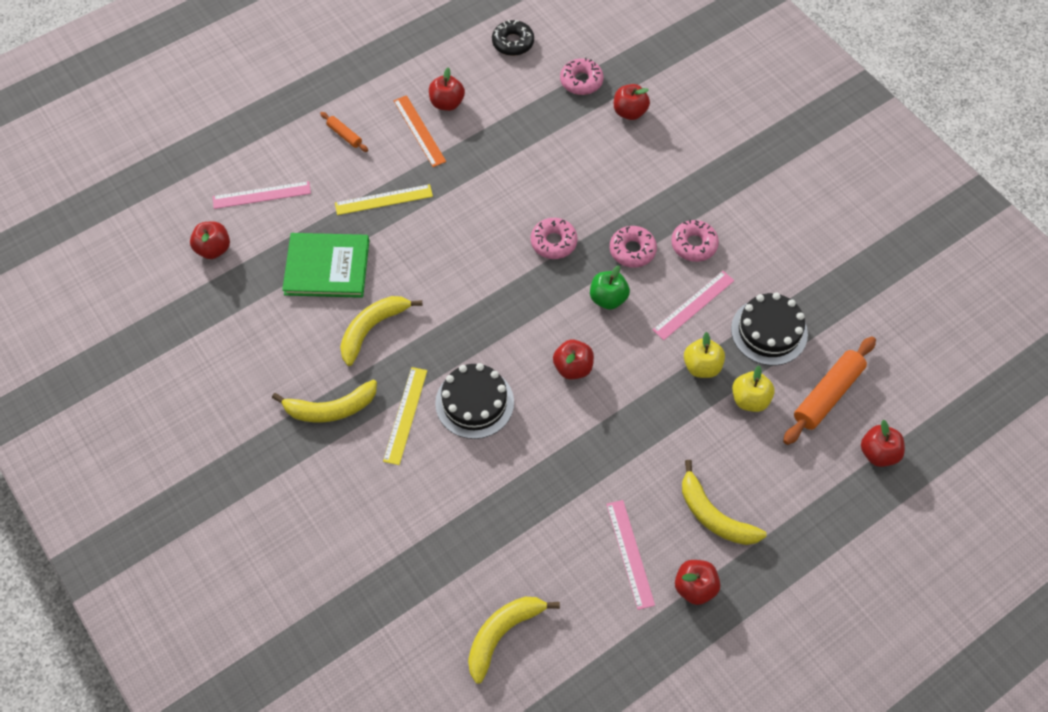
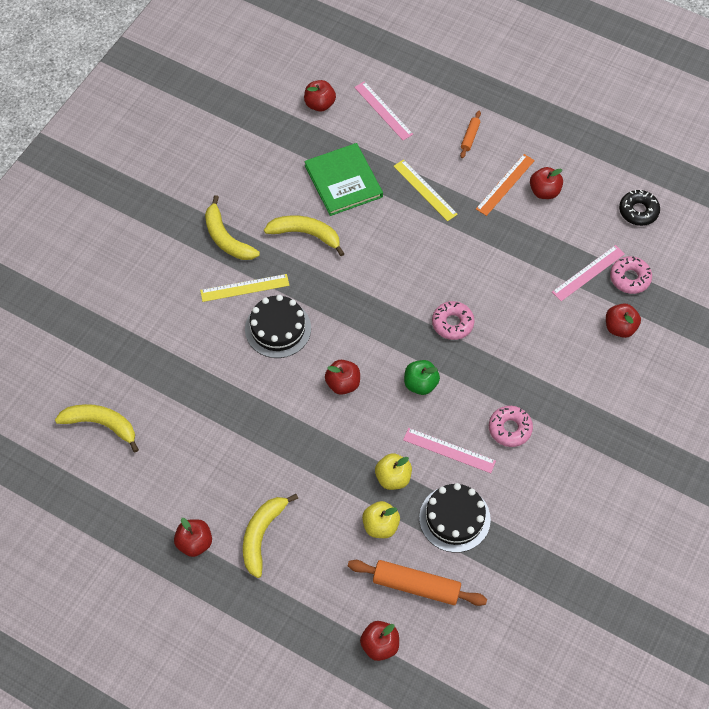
camera: 65 degrees right, 0 degrees up
pink ruler [606,500,655,610] -> pink ruler moved to [552,245,625,301]
pink donut [610,226,657,268] -> none

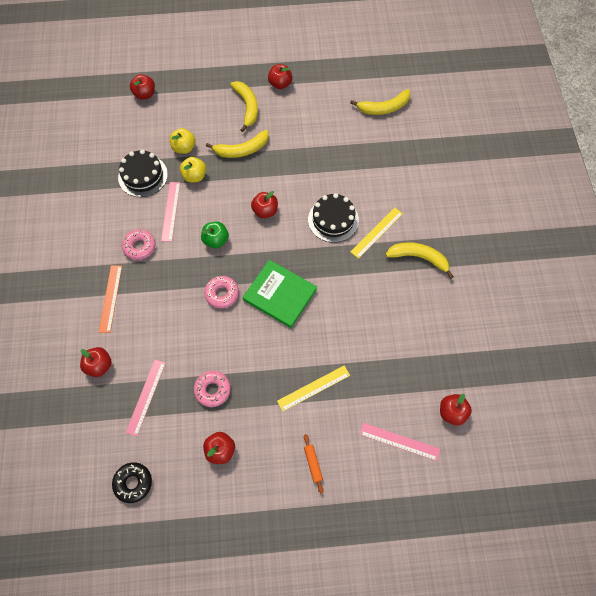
camera: 145 degrees right, 5 degrees up
yellow banana [264,215,345,256] -> yellow banana moved to [206,130,269,158]
green book [304,143,383,216] -> green book moved to [243,260,317,328]
orange rolling pin [348,560,487,606] -> none
yellow ruler [394,159,458,221] -> yellow ruler turned 45 degrees counterclockwise [277,365,350,412]
pink ruler [403,428,496,473] -> pink ruler turned 75 degrees counterclockwise [161,182,180,242]
orange ruler [476,154,535,216] -> orange ruler moved to [99,265,122,333]
pink donut [610,256,652,294] -> pink donut moved to [194,371,231,407]

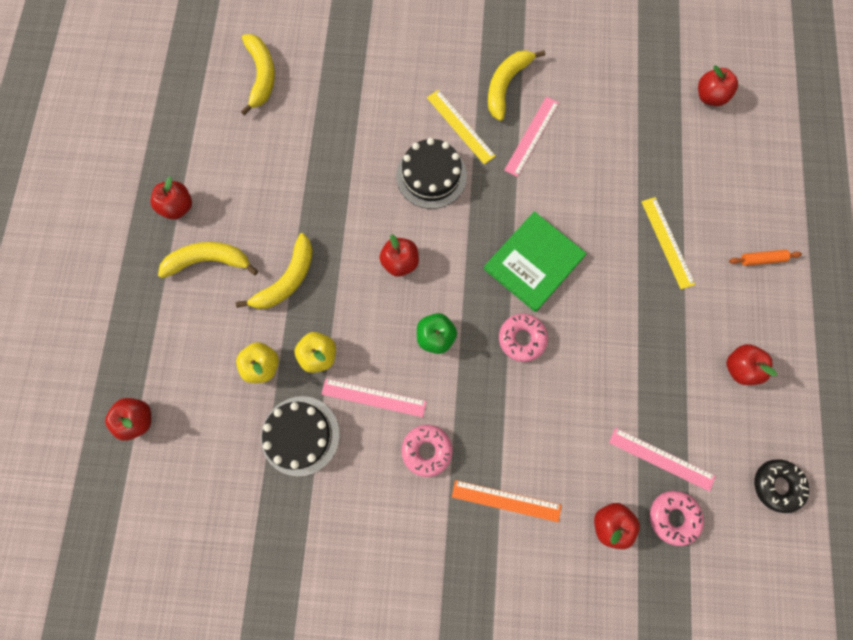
camera: 80 degrees left, 10 degrees up
pink donut [194,371,231,407] -> pink donut moved to [650,491,704,546]
yellow banana [206,130,269,158] -> yellow banana turned 45 degrees clockwise [236,233,313,309]
pink ruler [360,423,440,461] -> pink ruler moved to [504,97,559,177]

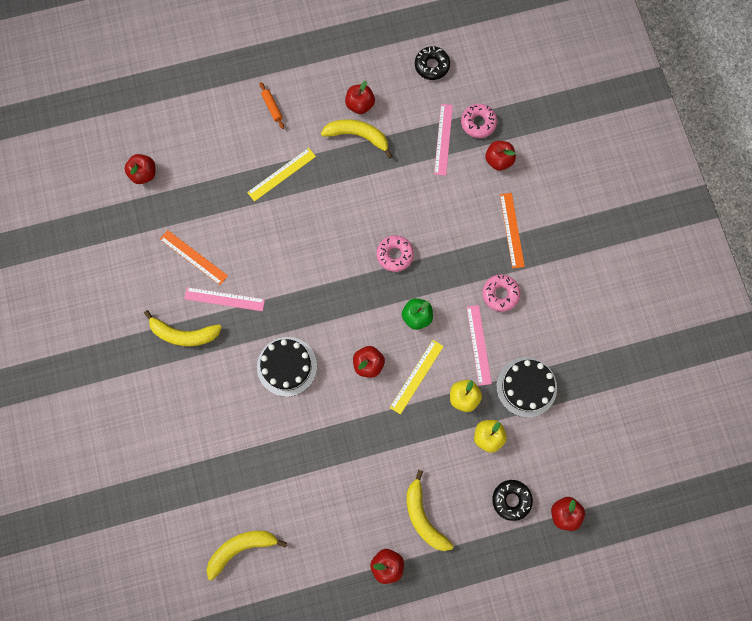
camera: 110 degrees left, 0 degrees up
yellow banana [236,233,313,309] -> yellow banana moved to [321,119,392,159]
yellow ruler [427,90,495,164] -> yellow ruler moved to [390,340,444,415]
green book [484,211,586,312] -> none
none -> orange ruler [160,230,228,285]
none -> black donut [492,480,533,521]

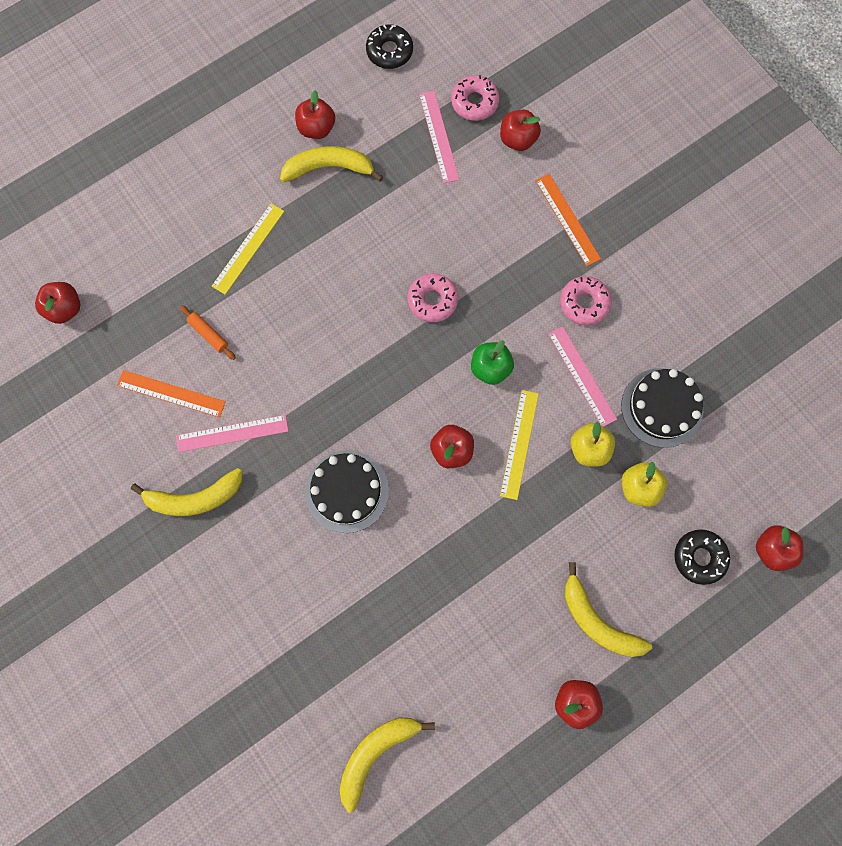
camera: 20 degrees left, 0 degrees up
orange rolling pin [259,82,284,129] -> orange rolling pin moved to [180,305,236,360]

